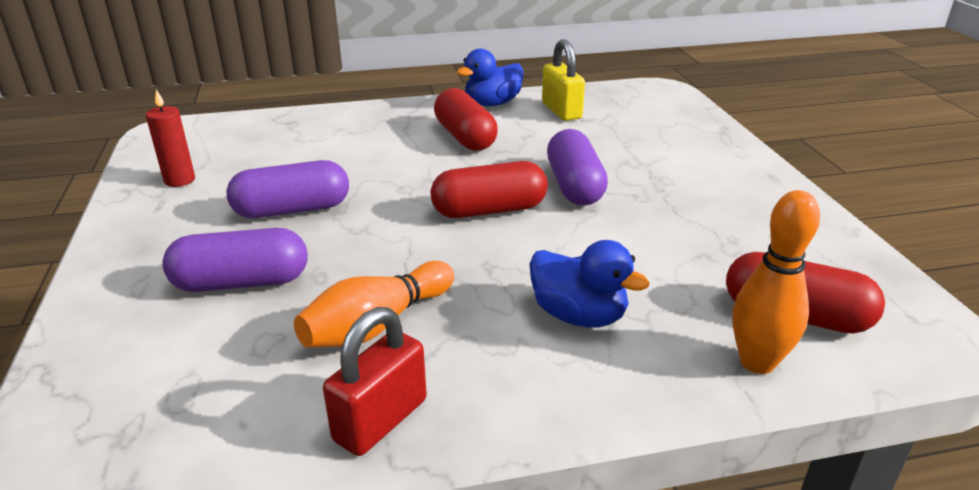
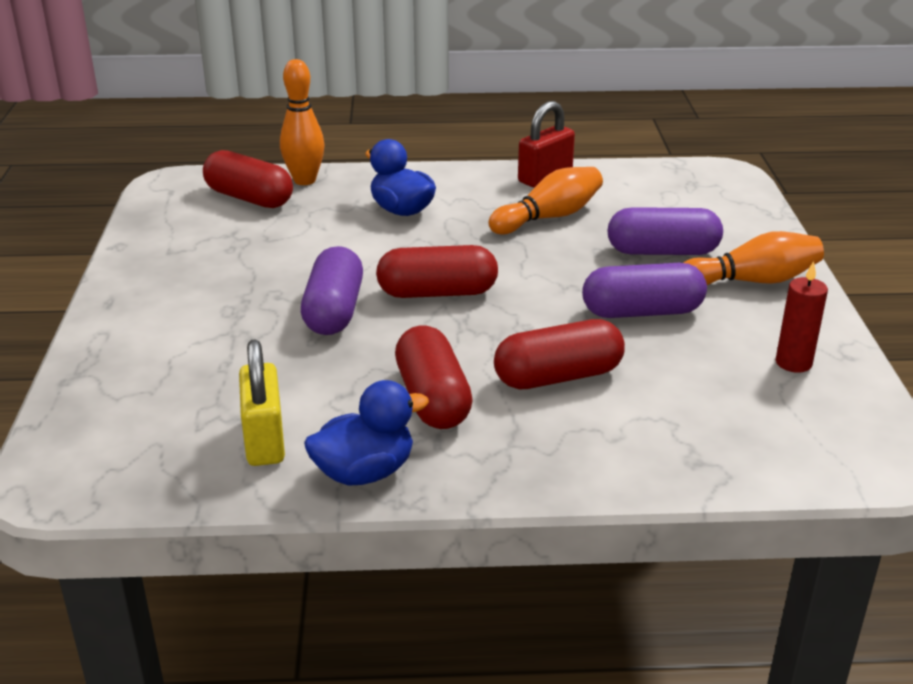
camera: 170 degrees left, 0 degrees up
none -> red capsule [494,319,625,389]
none -> orange bowling pin [683,231,824,285]

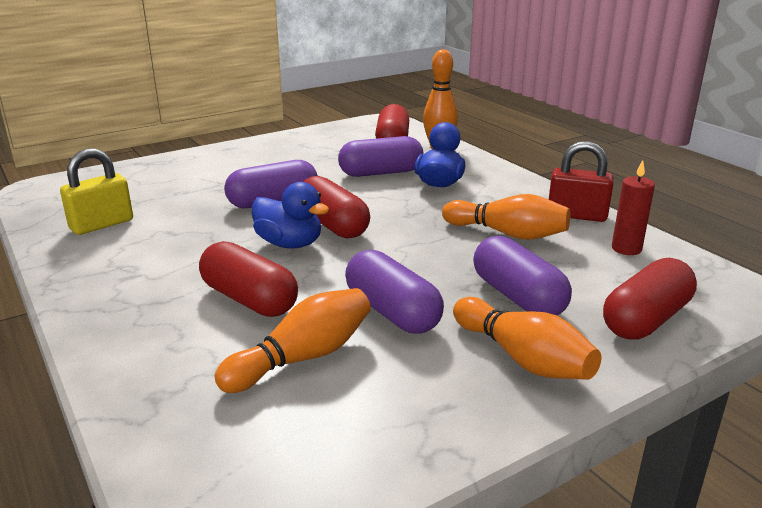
camera: 60 degrees right, 5 degrees down
blue duck [304,380,429,485] -> blue duck moved to [252,182,330,248]
red capsule [395,326,473,429] -> red capsule moved to [603,258,697,340]
red candle [776,261,828,373] -> red candle moved to [612,160,655,255]
none -> orange bowling pin [214,288,371,393]
none -> purple capsule [338,136,424,177]

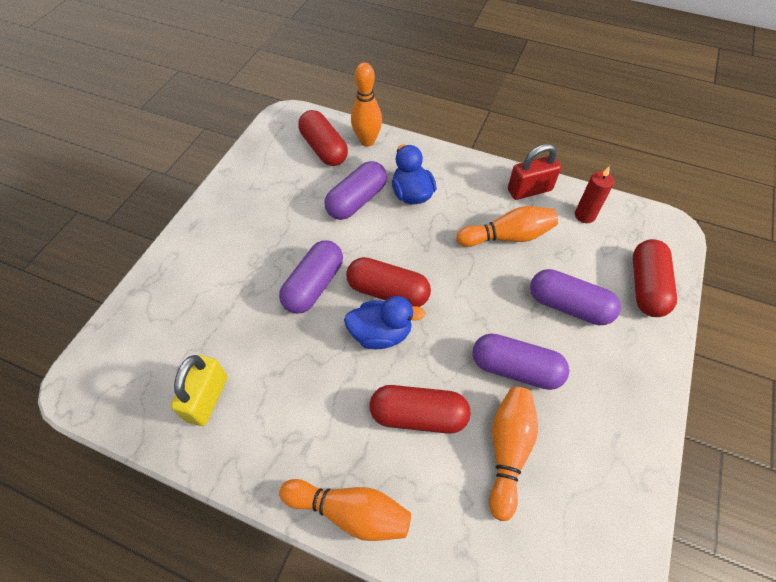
camera: 35 degrees left, 30 degrees up
orange bowling pin [453,297,601,380] -> orange bowling pin moved to [279,479,411,541]

